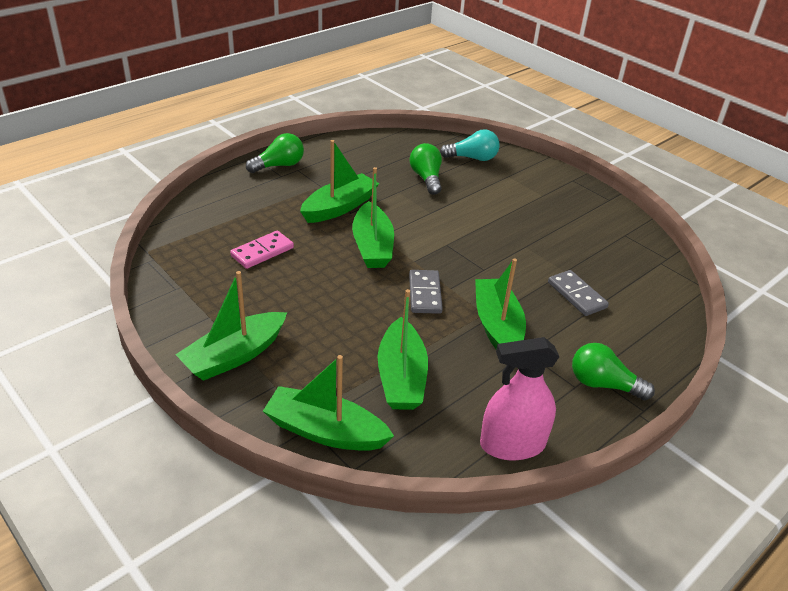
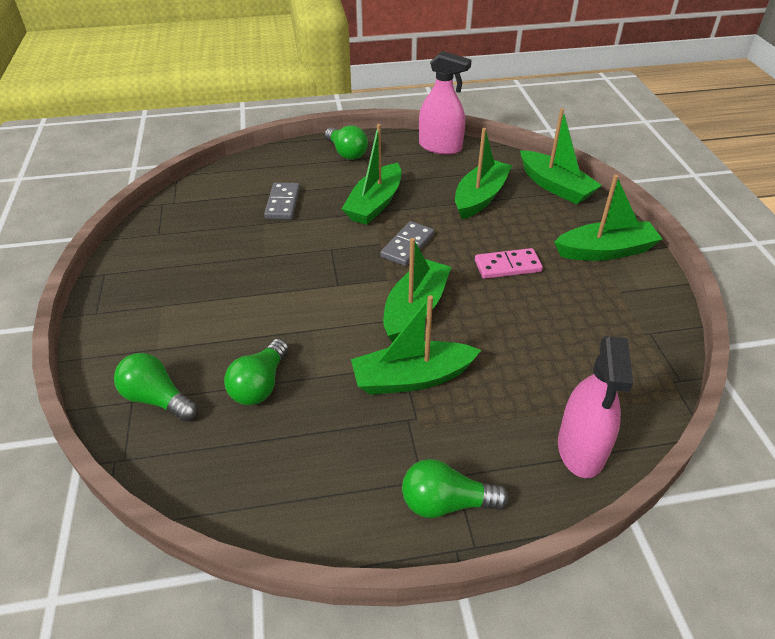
camera: 145 degrees left, 5 degrees up
pink domino [230,231,294,269] -> pink domino moved to [475,248,543,279]
turquoise light bulb [440,129,500,161] -> green light bulb [114,353,198,422]
none -> pink spray bottle [558,336,633,478]

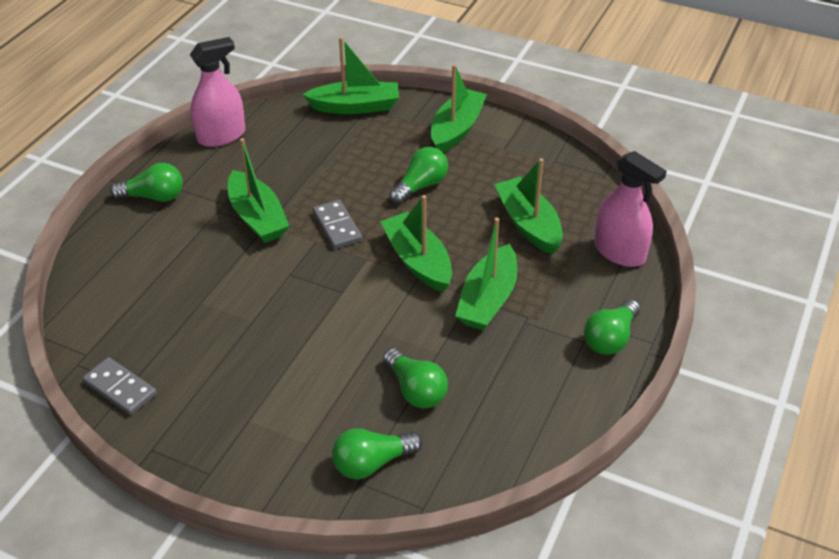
camera: 55 degrees left, 0 degrees up
grey domino [264,183,300,219] -> grey domino moved to [83,357,157,415]
green boat [455,128,512,220] -> green boat moved to [494,158,563,255]
pink domino [475,248,543,279] -> green light bulb [389,147,448,204]

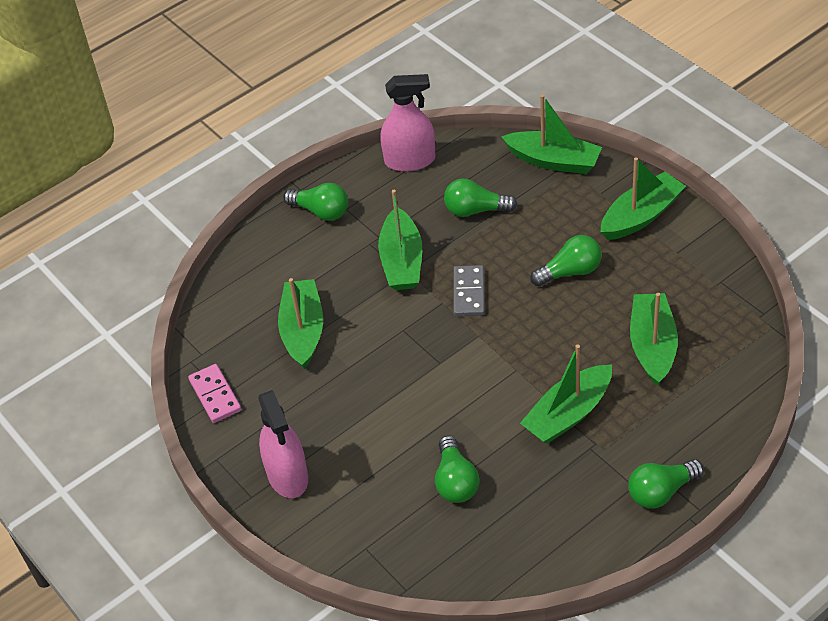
camera: 30 degrees right, 5 degrees up
grey domino [83,357,157,415] -> pink domino [188,364,241,423]
green light bulb [332,428,422,479] -> green light bulb moved to [444,179,517,217]
green boat [380,195,452,292] -> green boat moved to [278,278,323,369]
pink spray bottle [594,151,667,267] -> pink spray bottle moved to [258,390,308,498]

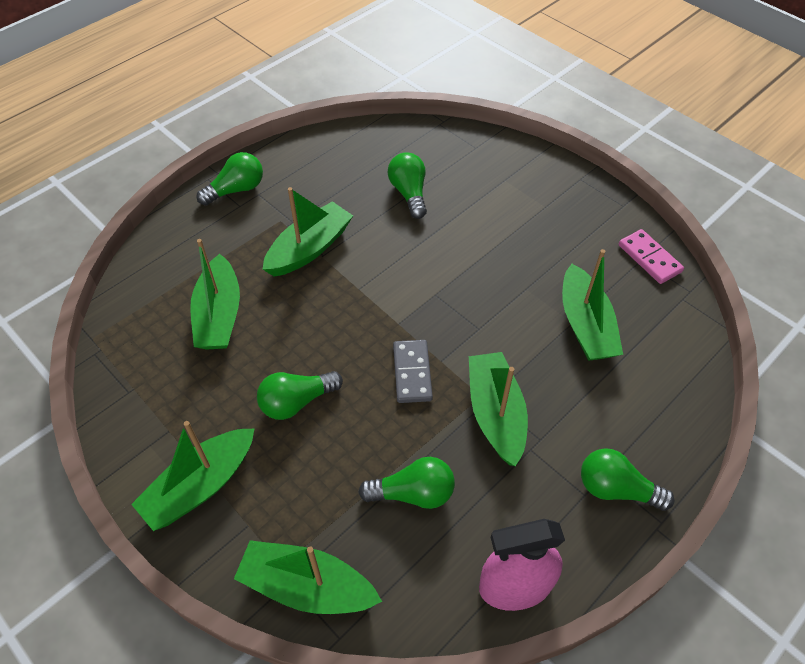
camera: 170 degrees right, 5 degrees up
pink spray bottle [258,390,308,498] -> none

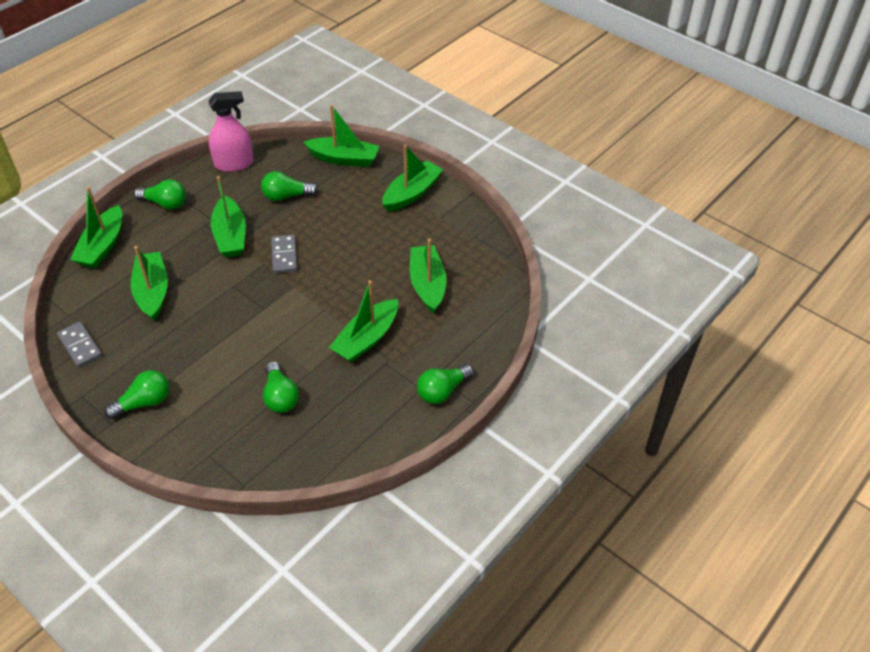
camera: 175 degrees right, 5 degrees down
green light bulb [257,371,343,420] -> green light bulb moved to [104,370,169,419]
pink domino [619,229,684,284] -> grey domino [57,322,102,368]
none -> green boat [70,187,122,268]

